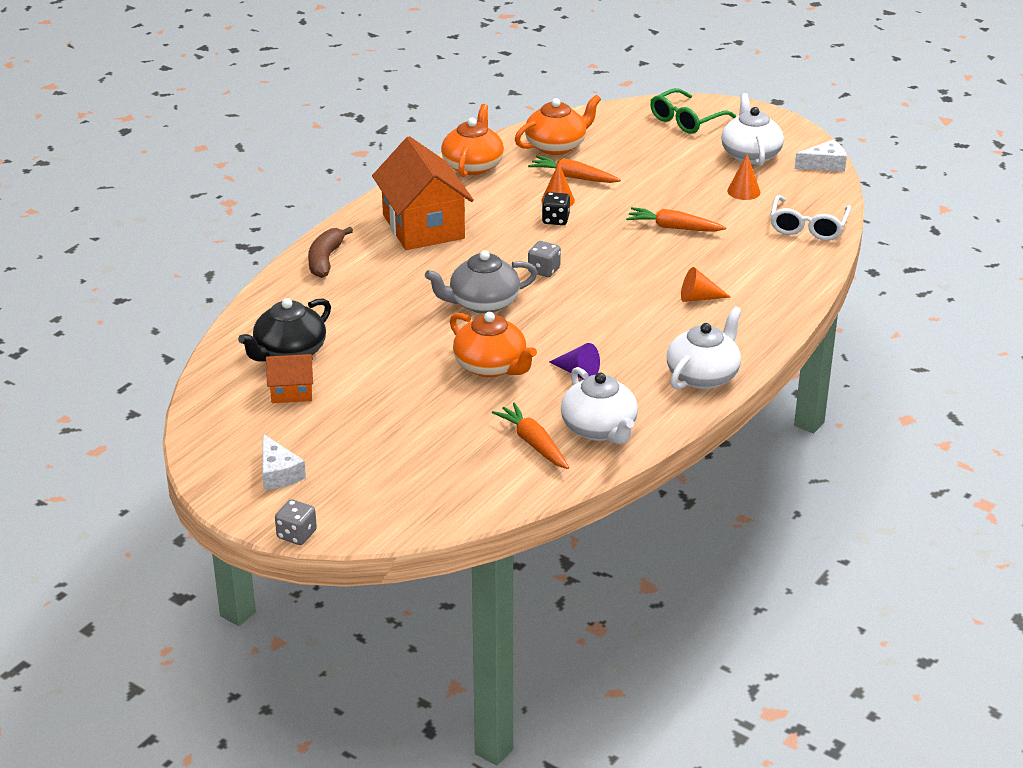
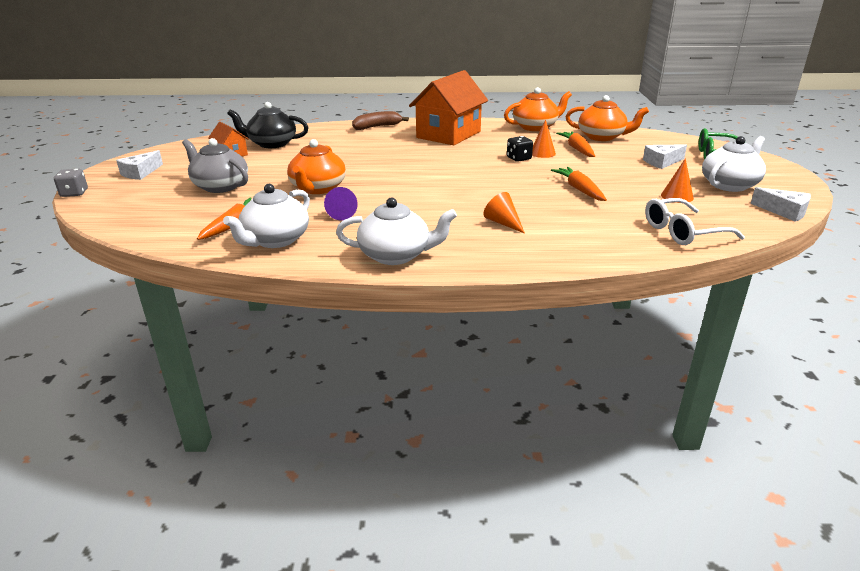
camera: 55 degrees right, 5 degrees down
grey teapot [425,250,538,314] -> grey teapot moved to [182,138,248,193]
grey dice [528,241,561,277] -> none
none -> white cheese [643,144,687,169]

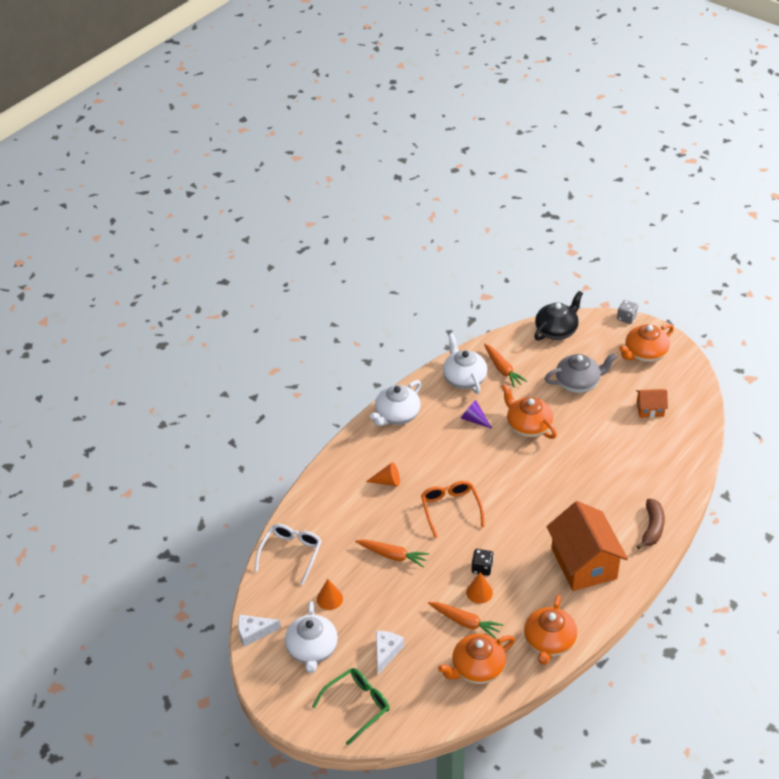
camera: 130 degrees right, 15 degrees up
white cheese [116,150,163,180] -> orange teapot [619,324,674,362]
black teapot [227,102,309,148] -> black teapot moved to [534,291,583,341]
none -> orange glasses [421,481,484,538]

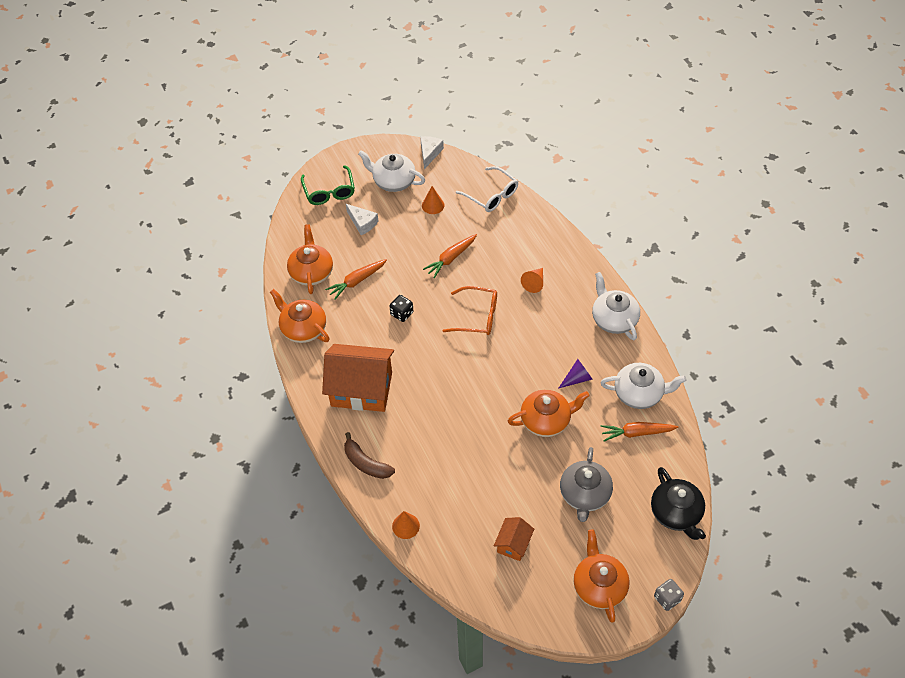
camera: 115 degrees right, 10 degrees up
orange cone [466,572,493,604] -> orange cone moved to [392,511,420,539]

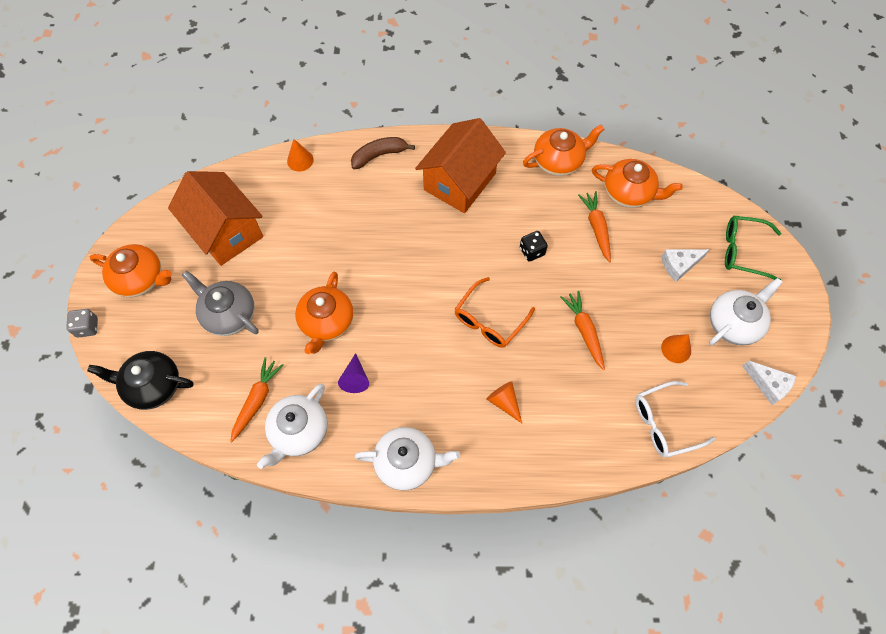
camera: 115 degrees right, 10 degrees up
orange house [494,517,534,561] -> orange house [168,171,263,266], size x2.07

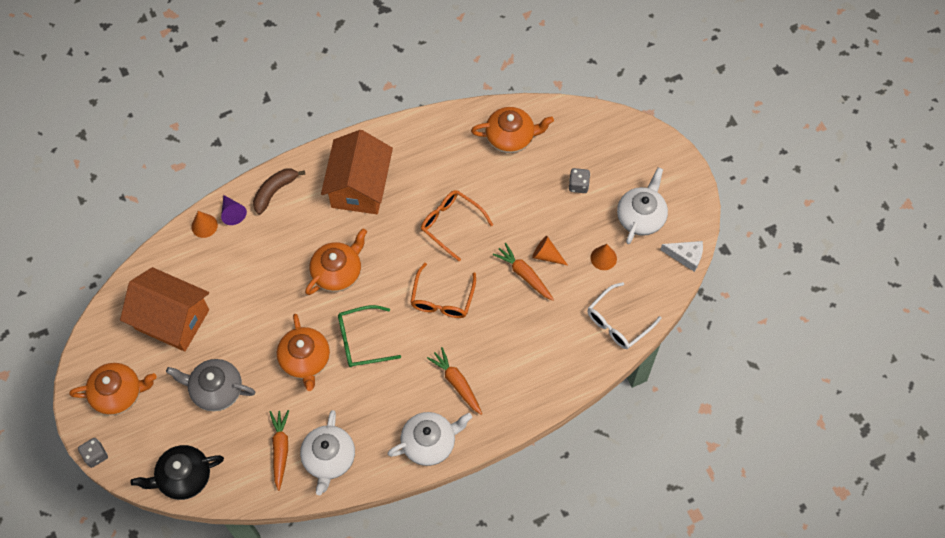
camera: 25 degrees left, 0 degrees up
purple cone [338,353,369,393] -> purple cone moved to [221,195,247,225]
orange cone [487,381,522,423] -> orange cone moved to [532,236,568,265]
black dice [520,231,548,262] -> orange glasses [421,190,493,261]
orange teapot [523,125,604,176] -> orange teapot moved to [305,228,367,295]
orange carrot [578,191,611,262] -> orange carrot moved to [427,347,482,415]
white cheese [662,249,710,282] -> grey dice [569,168,590,193]
green glasses [725,216,781,280] -> green glasses moved to [338,305,401,367]

